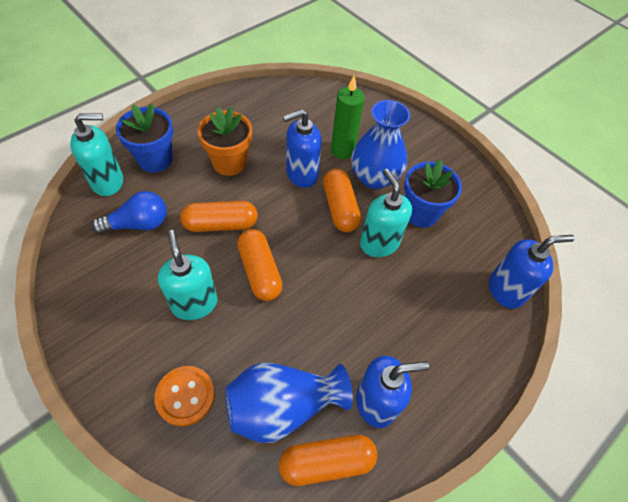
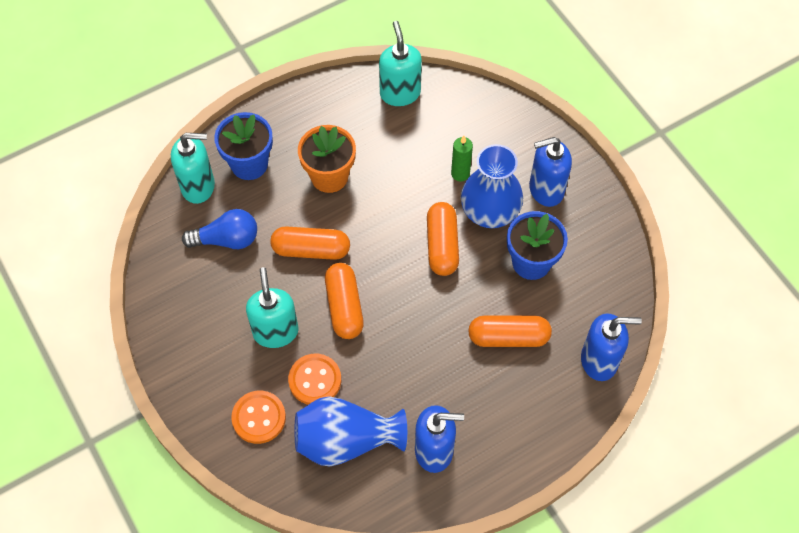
camera: 15 degrees right, 5 degrees up
orange capsule [279,435,378,486] -> orange capsule moved to [468,316,552,347]
blue soap dispenser [283,109,322,188] -> blue soap dispenser moved to [529,137,572,207]
green candle [331,75,365,159] -> green candle [451,136,473,182], size x0.67
turquoise soap dispenser [360,169,412,257] -> turquoise soap dispenser moved to [379,21,422,106]
none -> orange button [288,353,341,405]

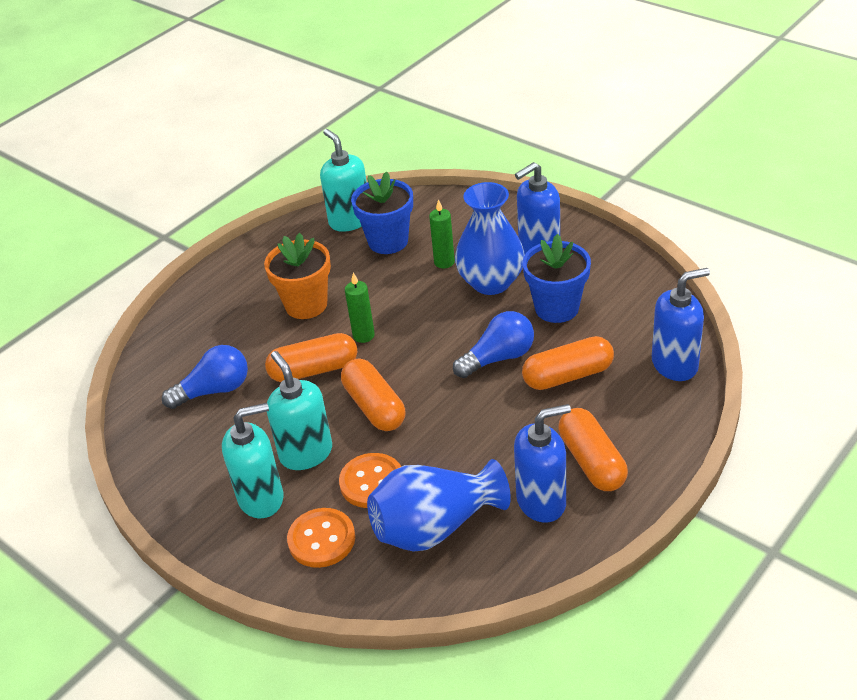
camera: 15 degrees left, 20 degrees down
turquoise soap dispenser [171,133,215,204] -> turquoise soap dispenser moved to [222,403,284,518]
blue flower pot [214,112,273,180] -> blue flower pot moved to [351,171,413,254]
orange capsule [427,202,459,276] -> orange capsule moved to [558,408,628,491]
none -> green candle [345,272,375,343]
none -> blue light bulb [453,311,534,378]

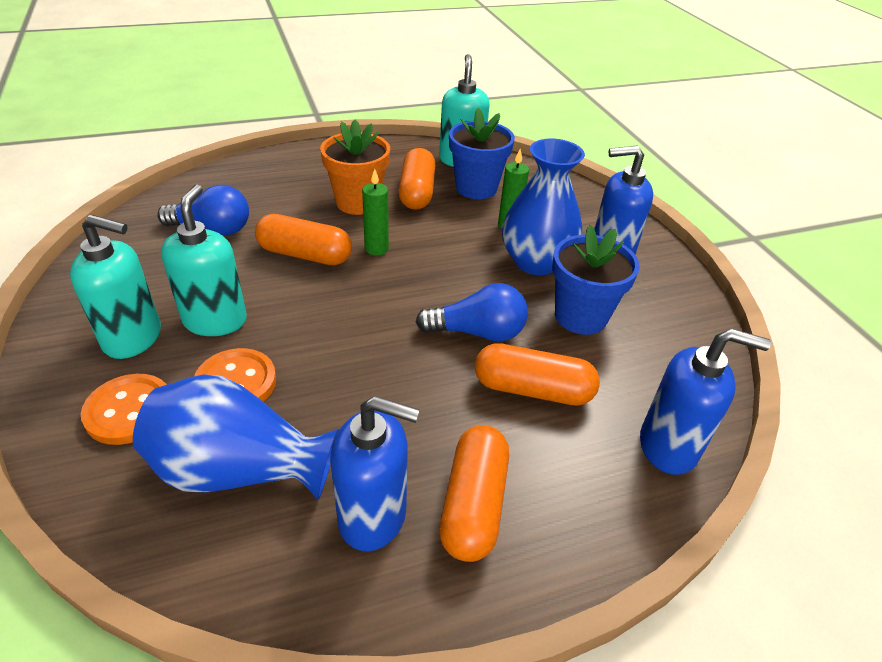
camera: 25 degrees right, 0 degrees up
orange capsule [341,359,405,431] -> orange capsule moved to [399,148,435,210]

